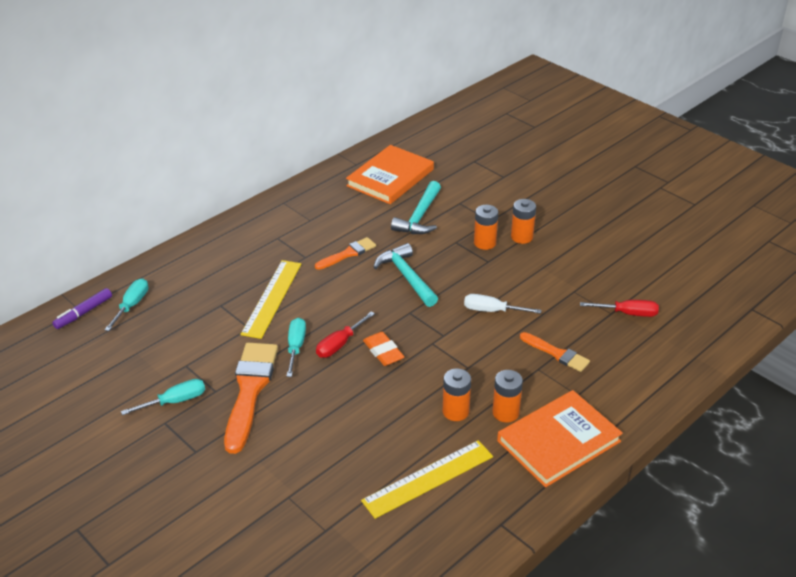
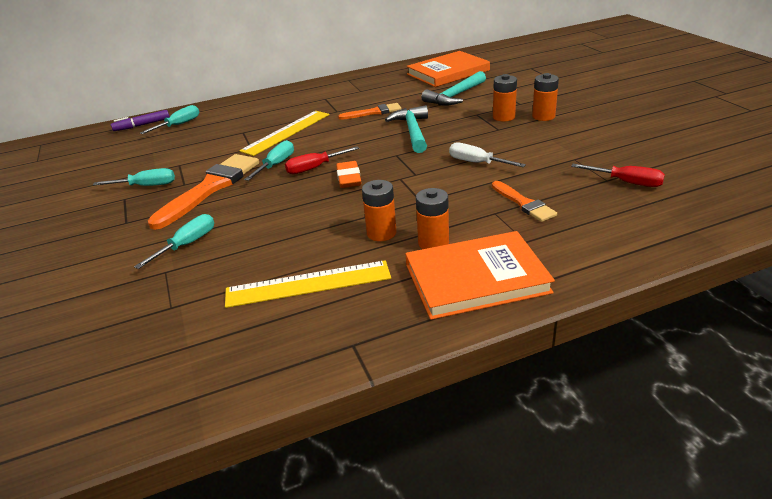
camera: 25 degrees right, 5 degrees down
none -> turquoise screwdriver [134,214,214,269]

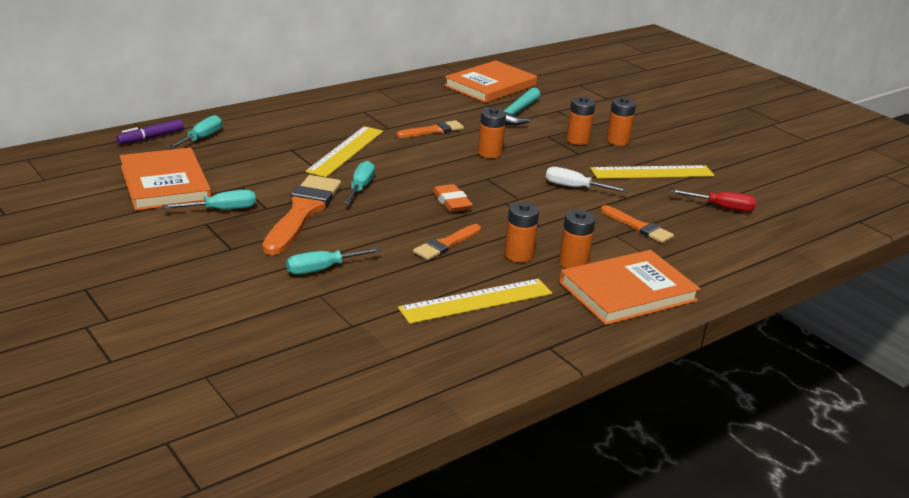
camera: 20 degrees left, 5 degrees down
turquoise screwdriver [134,214,214,269] -> turquoise screwdriver turned 135 degrees counterclockwise [286,247,382,275]
red screwdriver [285,146,360,174] -> none
turquoise hammer [385,105,428,153] -> orange battery [478,108,506,158]
none -> orange book [120,148,211,211]
none -> orange brush [413,224,481,260]
none -> yellow ruler [590,165,715,179]

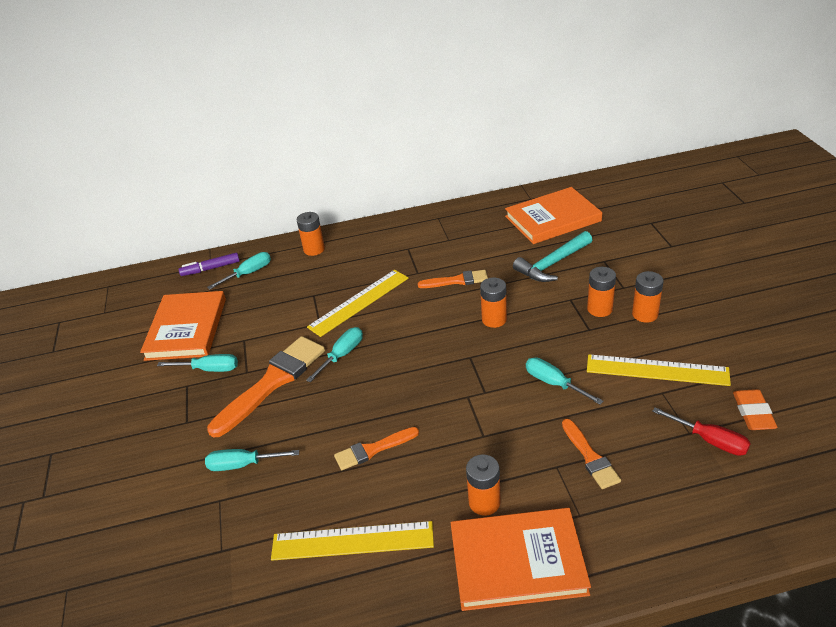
camera: 30 degrees right, 10 degrees up
orange eraser [432,184,473,212] -> orange eraser moved to [733,389,778,430]
orange battery [504,202,539,262] -> orange battery moved to [297,212,325,256]
white screwdriver [546,167,628,192] -> turquoise screwdriver [526,357,604,405]

